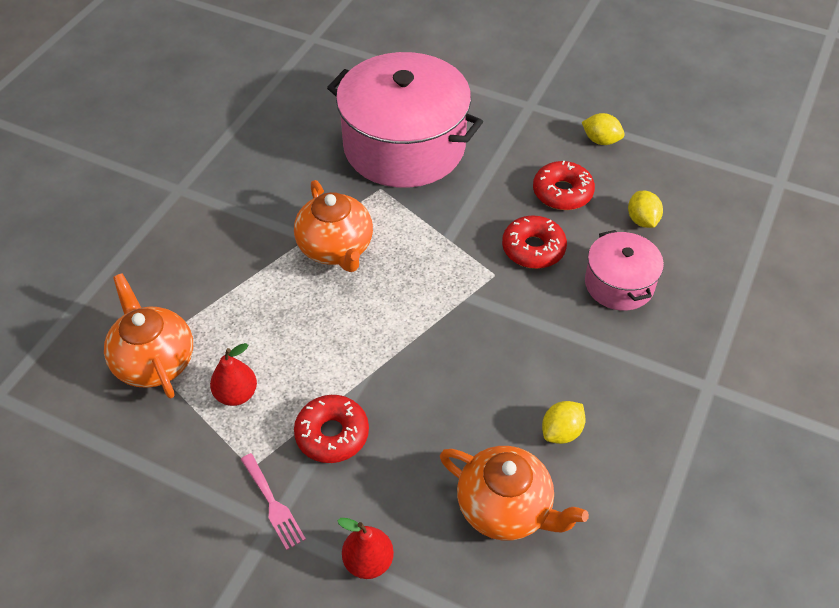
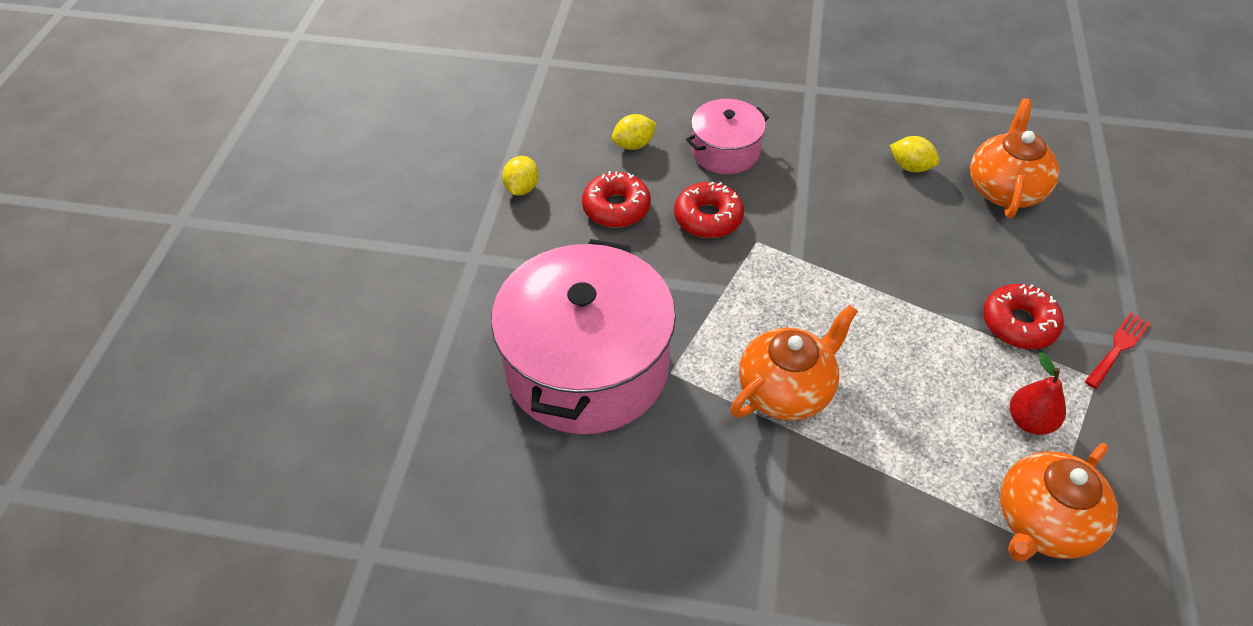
camera: 105 degrees left, 0 degrees up
pink fork [241,453,306,550] -> red fork [1085,312,1150,389]
red pear [337,518,394,579] -> none

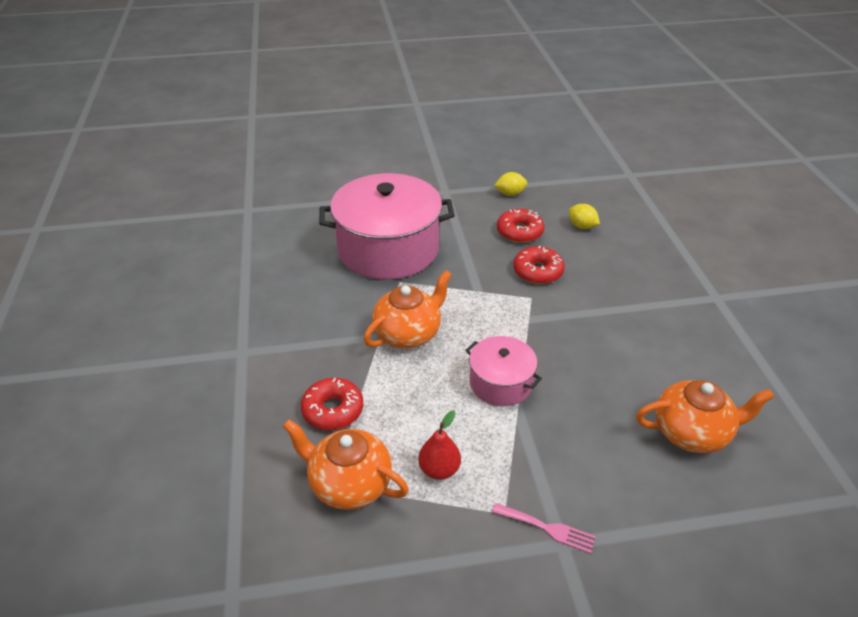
camera: 70 degrees right, 10 degrees down
pink pot [686,99,769,174] -> pink pot moved to [465,336,542,406]
orange teapot [730,305,858,421] -> orange teapot turned 75 degrees counterclockwise [364,270,452,348]
yellow lemon [890,136,940,172] -> none
red donut [983,284,1064,349] -> red donut moved to [301,378,363,430]
red fork [1085,312,1150,389] -> pink fork [492,503,596,554]

